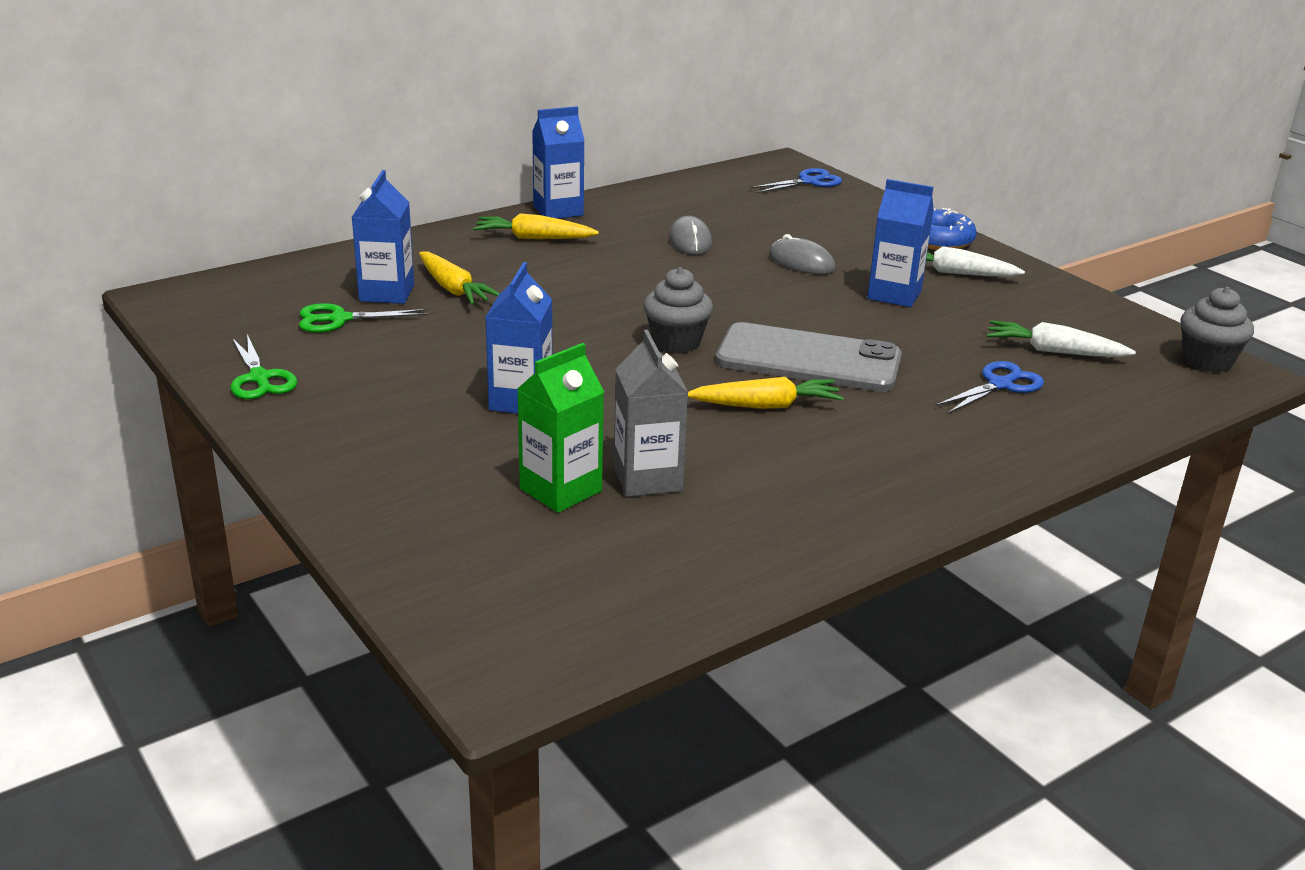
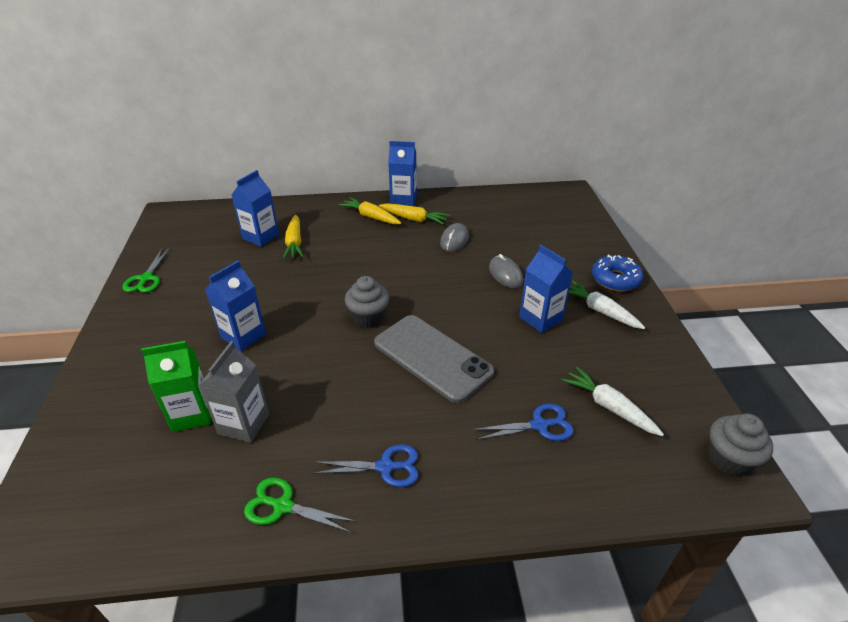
camera: 30 degrees right, 10 degrees up
green scissors [299,303,428,333] -> green scissors moved to [244,477,357,533]
yellow carrot [688,377,844,409] -> yellow carrot moved to [379,203,449,225]
blue scissors [750,168,842,193] -> blue scissors moved to [312,444,419,487]

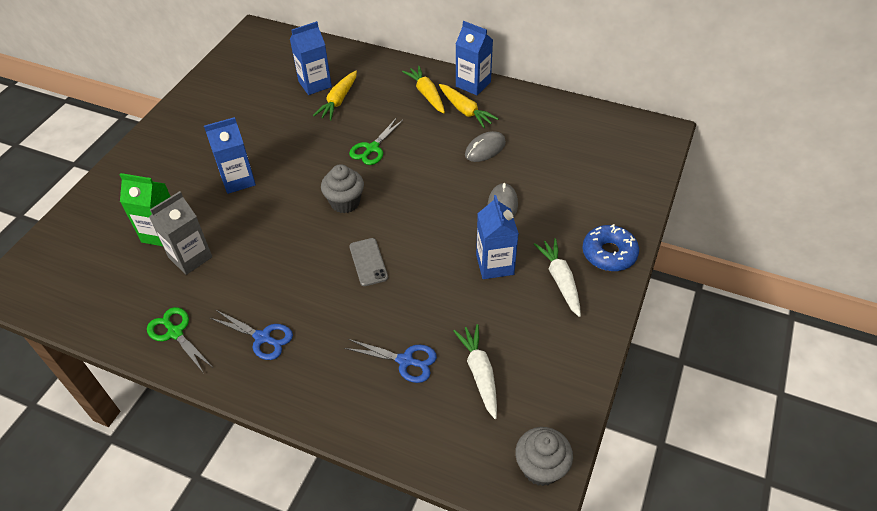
camera: 30 degrees right, 10 degrees up
green scissors [122,248,170,293] -> green scissors moved to [349,119,403,165]
grey phone [374,315,494,403] -> grey phone [349,238,388,286], size x0.49

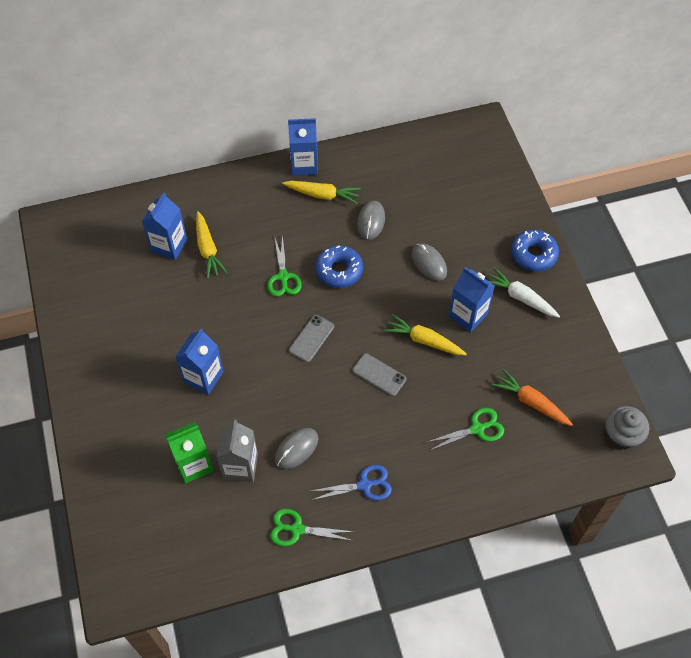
camera: 40 degrees left, 10 degrees up
grey cupcake [321,164,364,213] -> grey phone [289,315,334,362]
blue scissors [344,339,437,383] -> green scissors [427,408,504,451]
yellow carrot [402,66,445,113] -> yellow carrot moved to [384,314,467,355]
white carrot [453,324,497,419] -> orange carrot [492,369,573,426]
none -> grey mouse [275,428,319,469]
none -> blue donut [315,245,363,288]

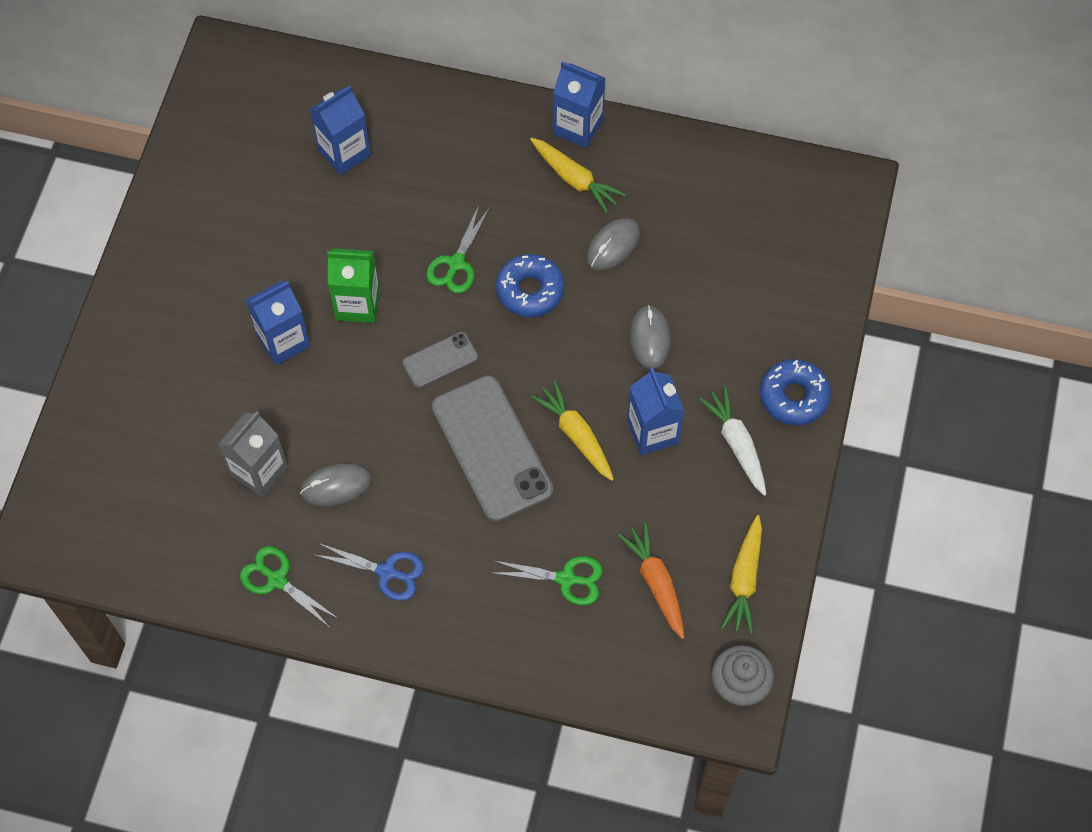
camera: 30 degrees right, 5 degrees up
green carton [165,422,214,483] -> green carton moved to [327,248,380,323]
yellow carrot [196,211,227,279] -> yellow carrot moved to [721,515,762,635]
grey phone [352,353,406,396] -> grey phone [432,375,553,522], size x2.03

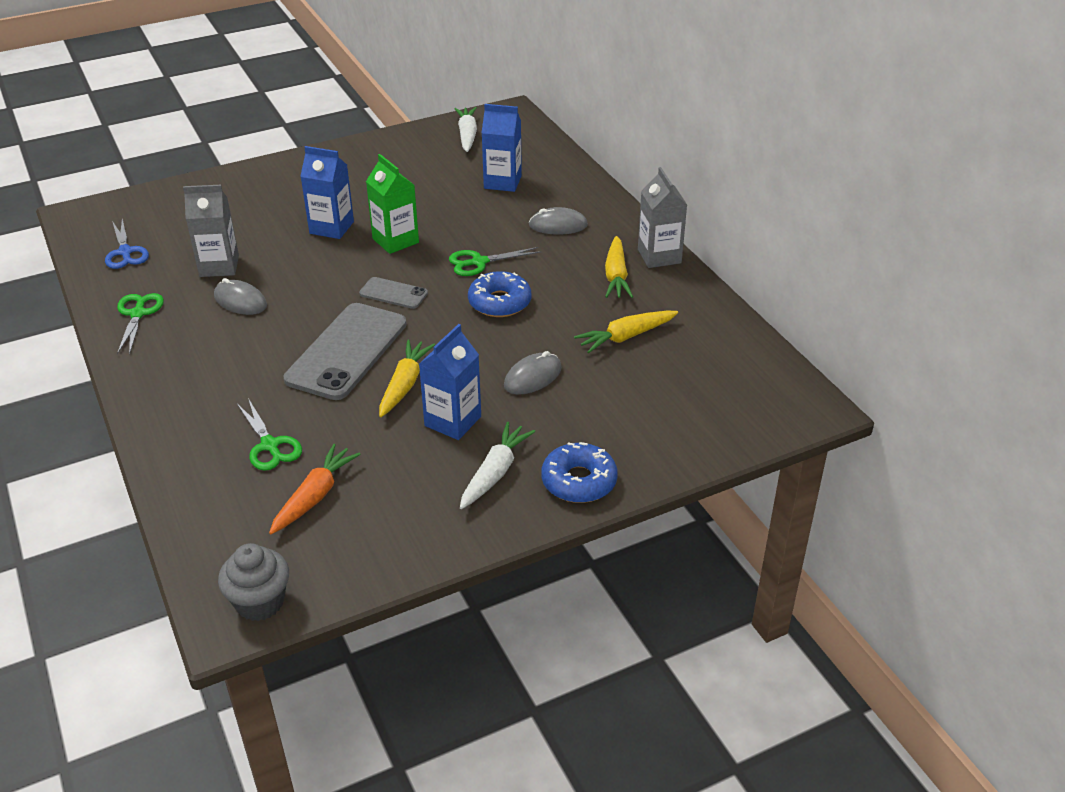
camera: 50 degrees right, 25 degrees down
blue scissors [315,543,424,601] -> blue scissors moved to [105,219,149,269]
blue carton [553,61,605,148] -> grey carton [638,167,687,268]
grey mouse [587,218,640,270] -> grey mouse moved to [529,207,588,235]
yellow carrot [721,515,762,635] -> yellow carrot moved to [574,310,678,353]
none -> white carrot [455,107,477,152]

